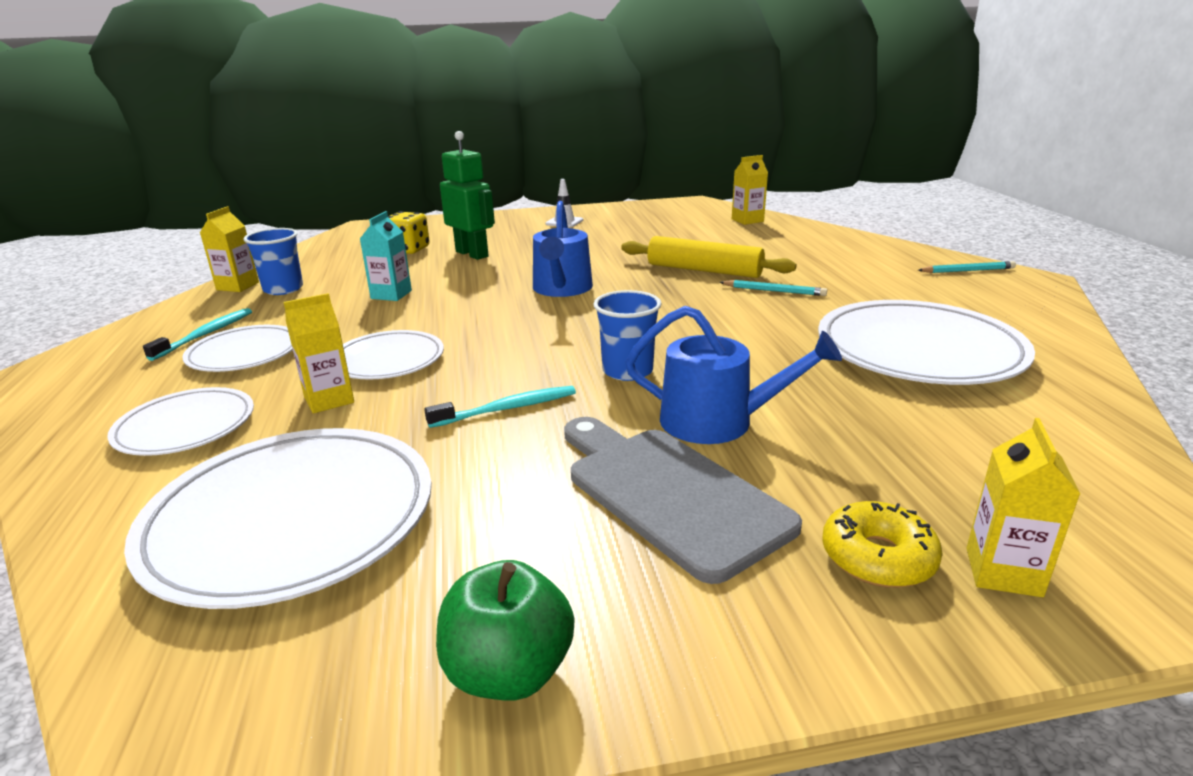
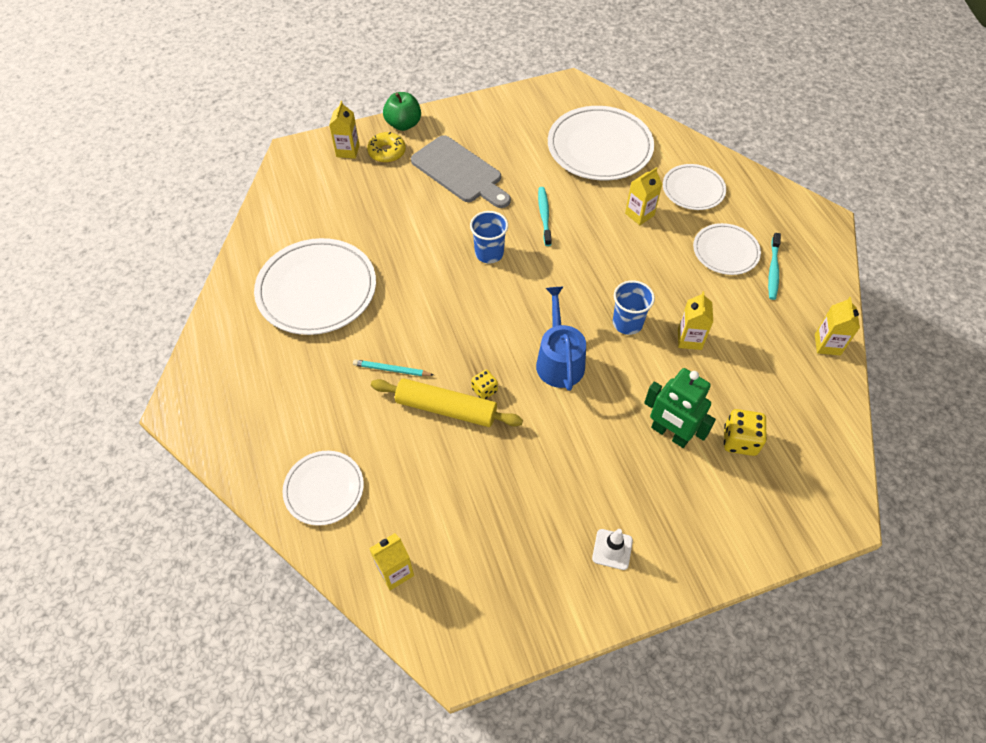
camera: 170 degrees right, 30 degrees up
blue cup [244,228,303,295] -> blue cup moved to [613,280,655,335]
white plate [343,330,444,380] -> white plate moved to [282,451,364,526]
turquoise carton [360,211,412,301] -> yellow carton [678,291,713,350]
turquoise toothbrush [424,386,576,428] -> turquoise toothbrush turned 120 degrees clockwise [538,187,552,246]
green apple [436,560,574,701] -> green apple moved to [383,92,421,131]
blue watering can [625,306,842,444] -> none
turquoise pencil [918,261,1016,273] -> none
none -> yellow dice [471,370,498,399]

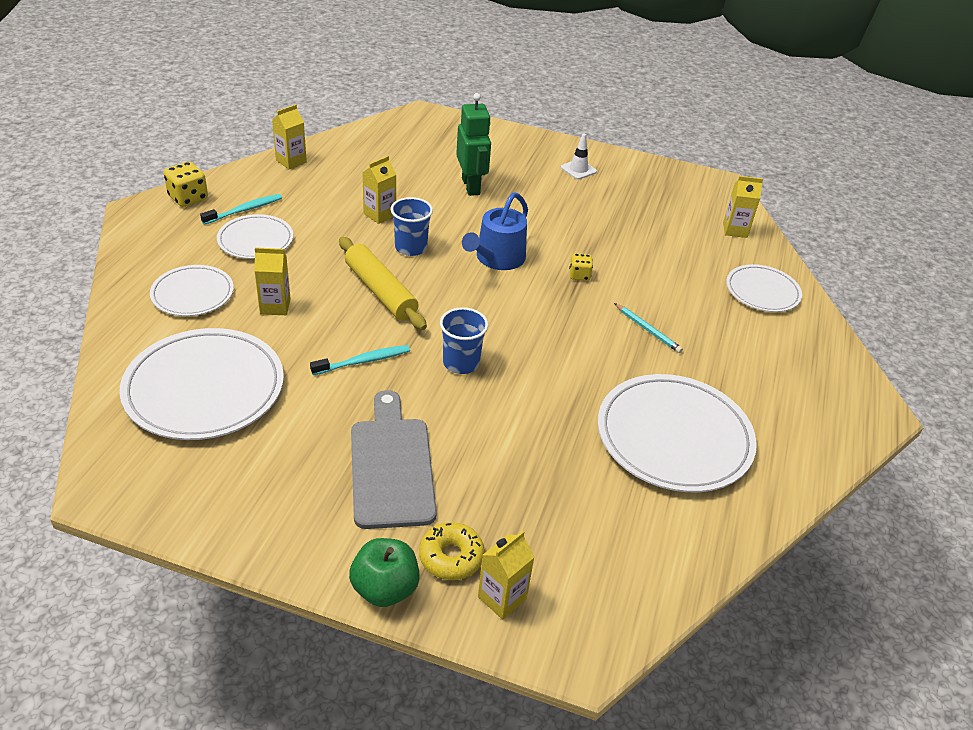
camera: 145 degrees left, 15 degrees down
yellow rolling pin [371,378,523,427] -> yellow rolling pin moved to [339,237,427,330]
turquoise toothbrush [538,187,552,246] -> turquoise toothbrush turned 150 degrees counterclockwise [310,345,410,375]
yellow dice [724,409,767,456] -> yellow dice moved to [164,162,208,207]

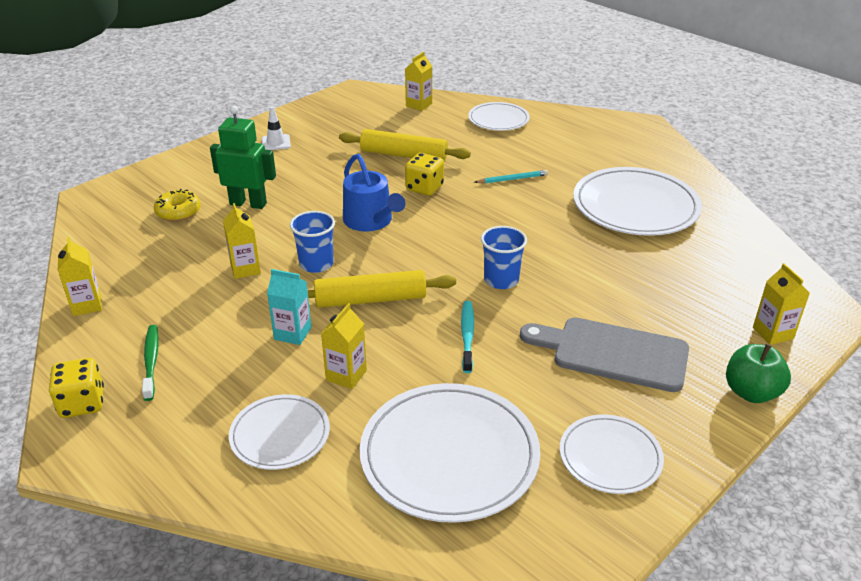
camera: 60 degrees left, 5 degrees down
turquoise toothbrush [200,194,282,225] -> green toothbrush [142,325,159,401]
white plate [217,214,293,259] -> white plate moved to [560,414,664,494]
yellow donut [419,522,485,580] -> yellow donut moved to [154,189,201,221]
yellow dice [569,253,593,281] -> yellow dice [405,153,444,196], size x1.62
none -> turquoise carton [267,269,312,345]
none -> yellow rolling pin [339,129,471,161]

